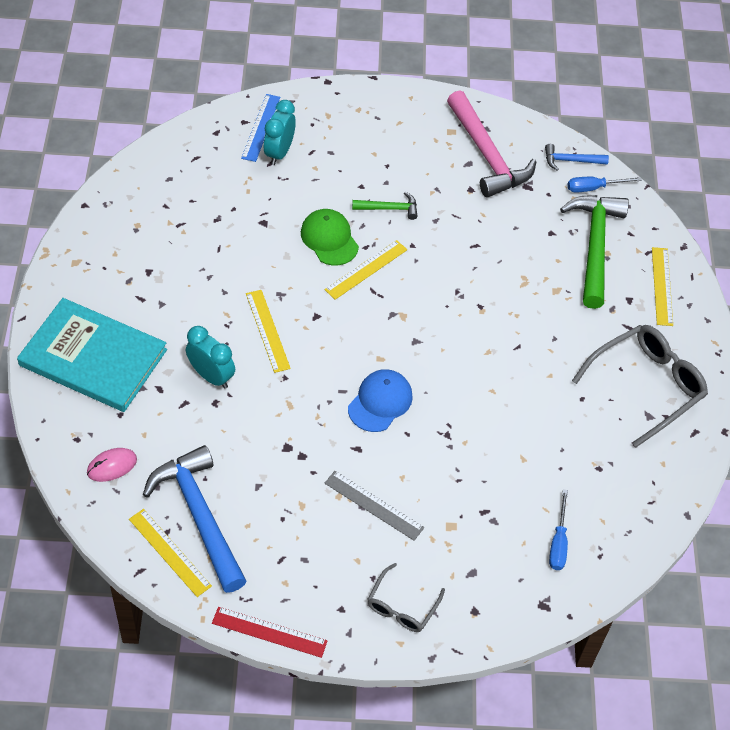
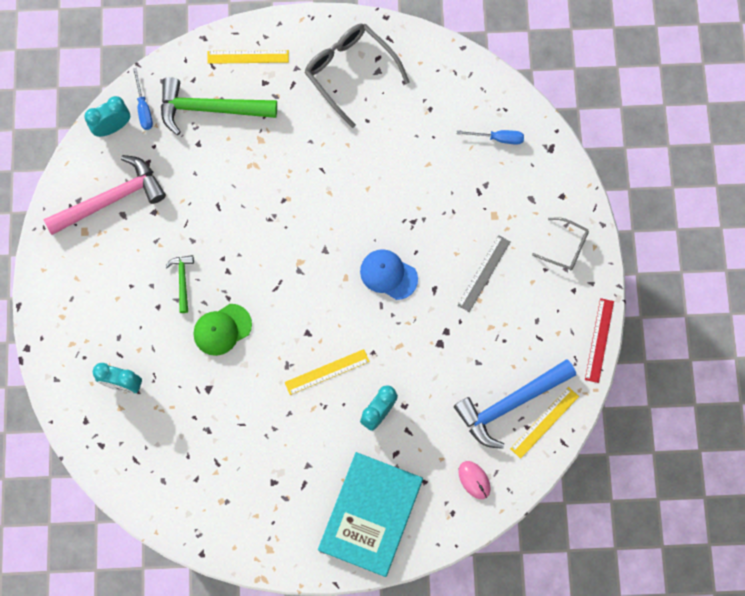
camera: 90 degrees left, 20 degrees up
blue ruler [241,94,280,162] -> none
yellow ruler [324,240,407,300] -> none
blue hammer [545,144,609,170] -> turquoise clock [85,96,130,137]

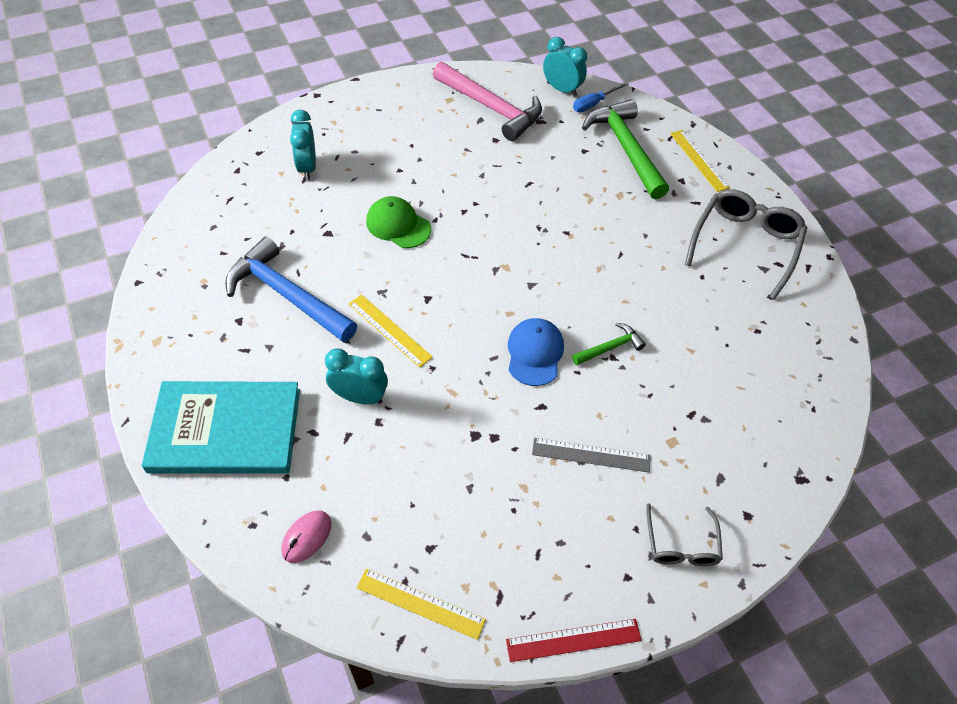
camera: 65 degrees right, 20 degrees down
green hammer [165,255,194,313] -> green hammer moved to [572,323,646,365]
blue hammer [454,359,576,449] -> blue hammer moved to [225,237,357,343]
blue screwdriver [457,130,524,145] -> none

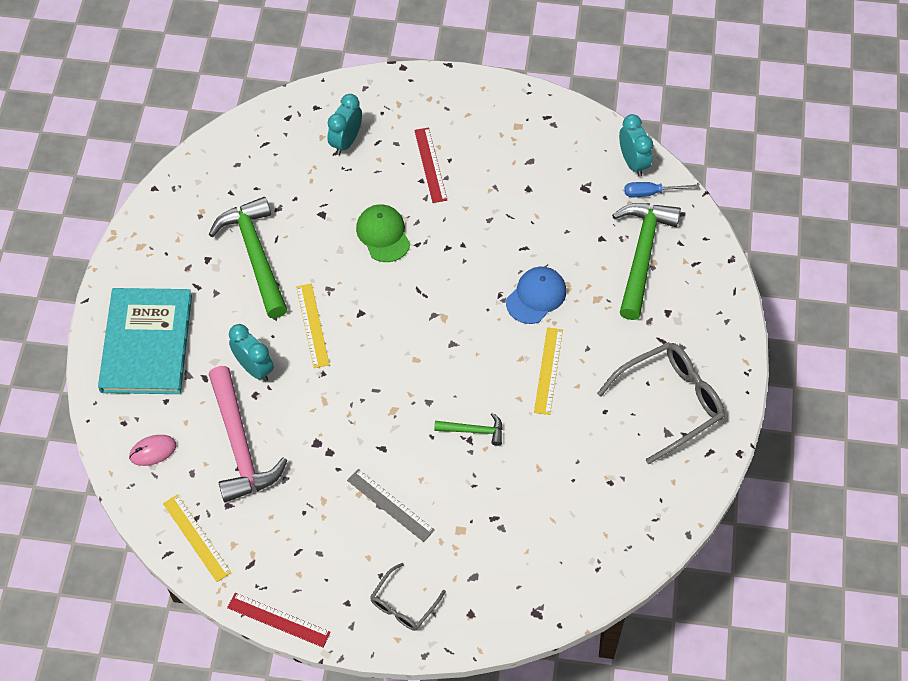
camera: 35 degrees right, 5 degrees up
turquoise book [142,381,300,473] -> turquoise book turned 60 degrees clockwise [98,288,192,394]
blue hammer [225,237,357,343] -> green hammer [209,197,288,318]
pink hammer [433,62,542,141] -> pink hammer moved to [209,366,288,502]
blue cap [508,318,564,386] -> blue cap moved to [506,267,566,324]
yellow ruler [670,130,730,192] -> yellow ruler moved to [534,327,563,415]
none -> red ruler [414,127,447,203]

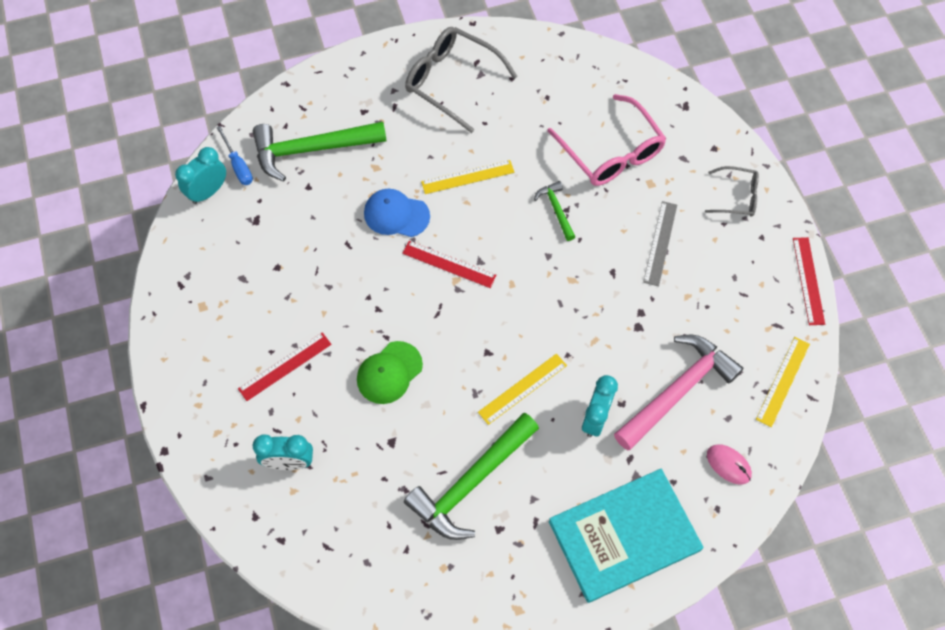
camera: 115 degrees left, 5 degrees up
none -> red ruler [402,241,497,288]
none -> pink glasses [547,94,666,186]

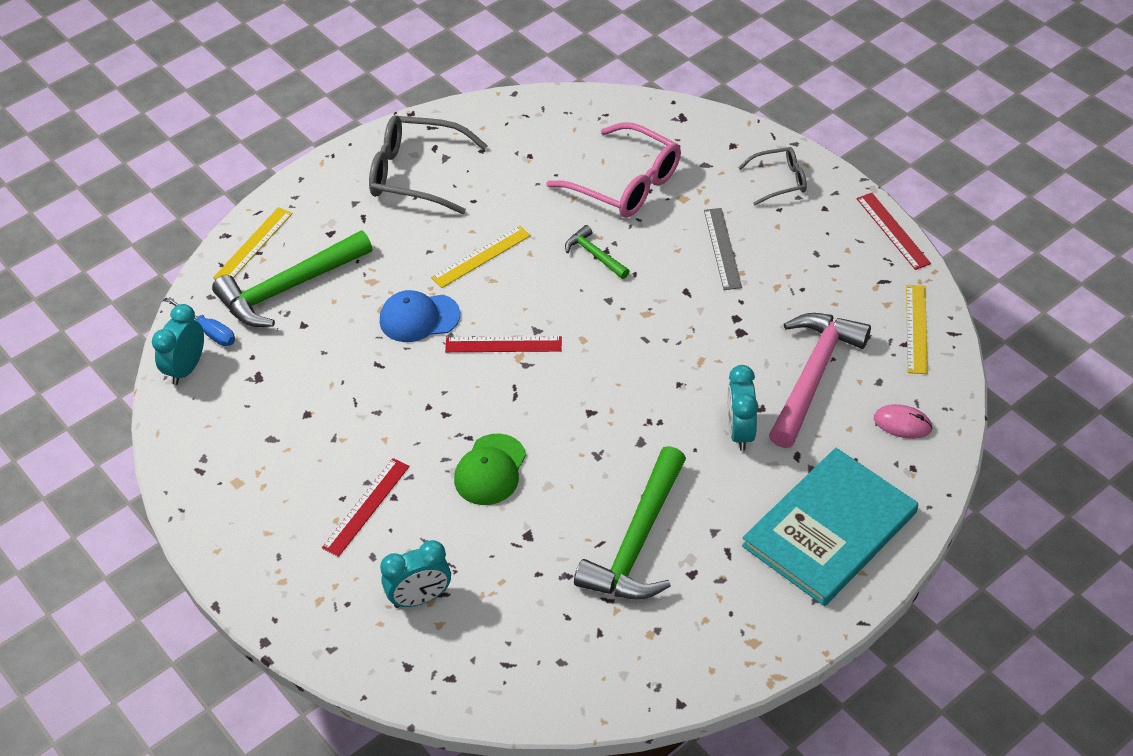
camera: 20 degrees left, 15 degrees down
yellow ruler [478,354,567,425] -> yellow ruler moved to [213,207,293,279]

